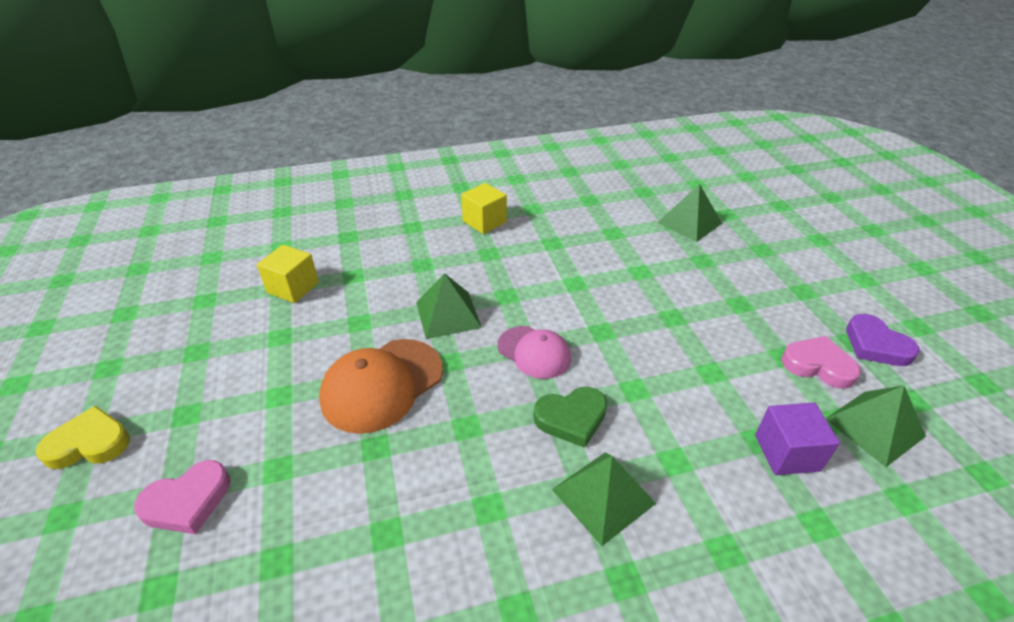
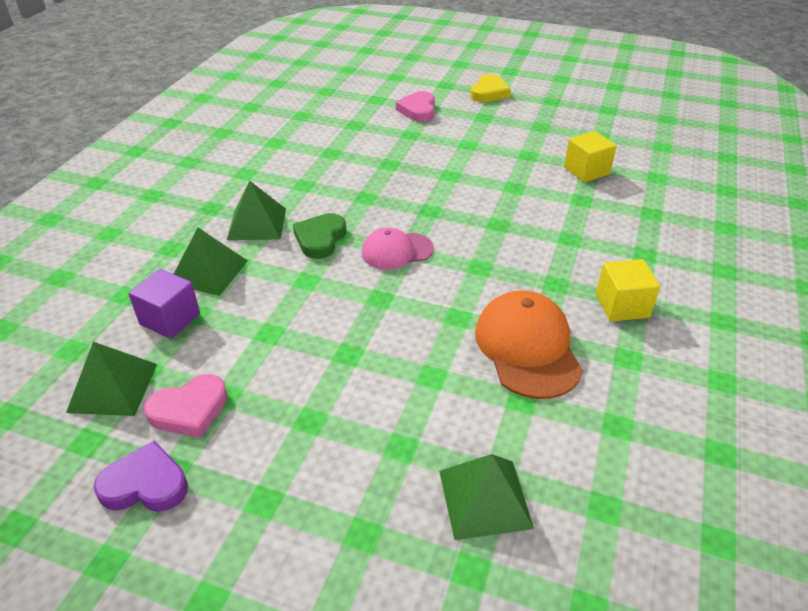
camera: 125 degrees right, 0 degrees up
orange cap [319,339,443,434] -> orange cap moved to [475,290,583,399]
green pyramid [416,273,482,339] -> green pyramid moved to [174,228,248,296]

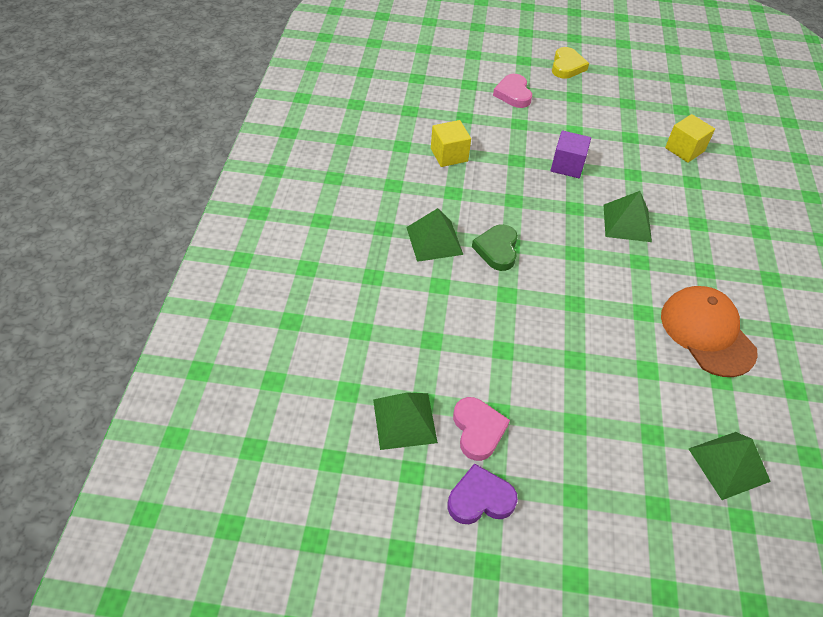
camera: 15 degrees left, 10 degrees up
purple cube [128,269,200,339] -> purple cube moved to [551,130,591,178]
pink heart [144,374,228,437] -> pink heart turned 60 degrees counterclockwise [453,397,510,461]
green pyramid [174,228,248,296] -> green pyramid moved to [604,191,652,242]
pink cap [362,227,434,270] -> none
yellow cube [596,259,660,322] -> yellow cube moved to [431,120,471,167]

